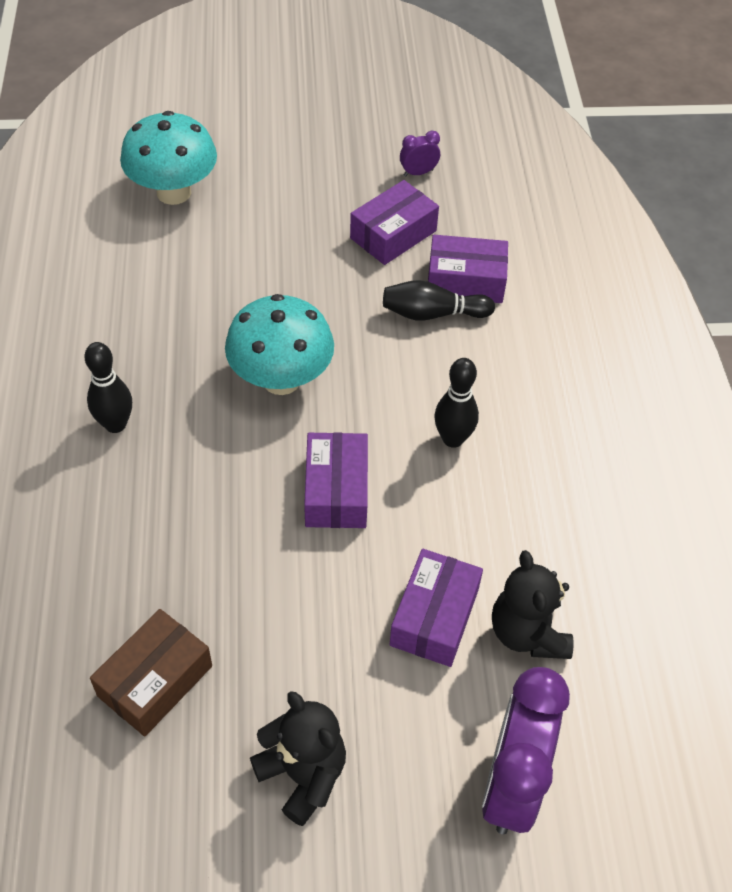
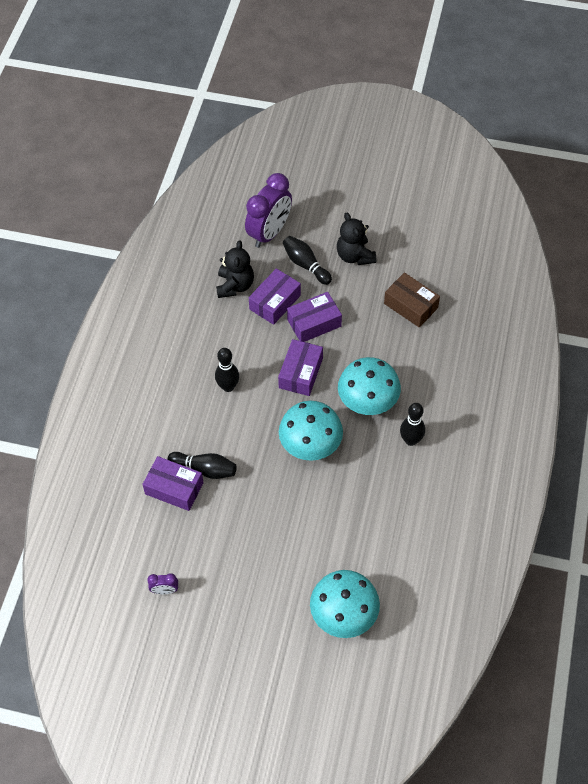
camera: 160 degrees left, 5 degrees up
brown box [90,609,212,737] -> brown box turned 75 degrees clockwise [384,272,440,327]
purple box [350,180,439,265] -> purple box moved to [287,292,342,342]
none -> black bowling pin [283,236,332,285]
none -> turquoise mushroom [338,357,401,415]

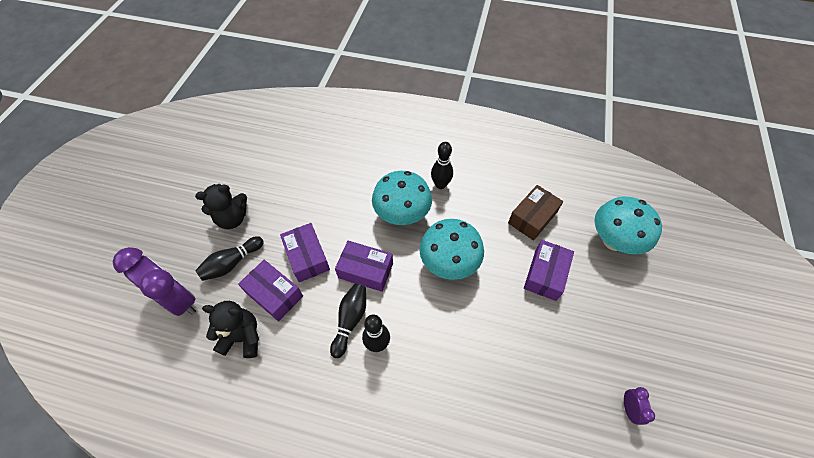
camera: 90 degrees left, 0 degrees up
purple box [142,456,204,511] -> purple box moved to [524,240,574,301]
black bowling pin [168,452,237,479] -> black bowling pin moved to [330,284,366,358]
brown box [384,272,440,327] -> brown box moved to [508,185,563,241]

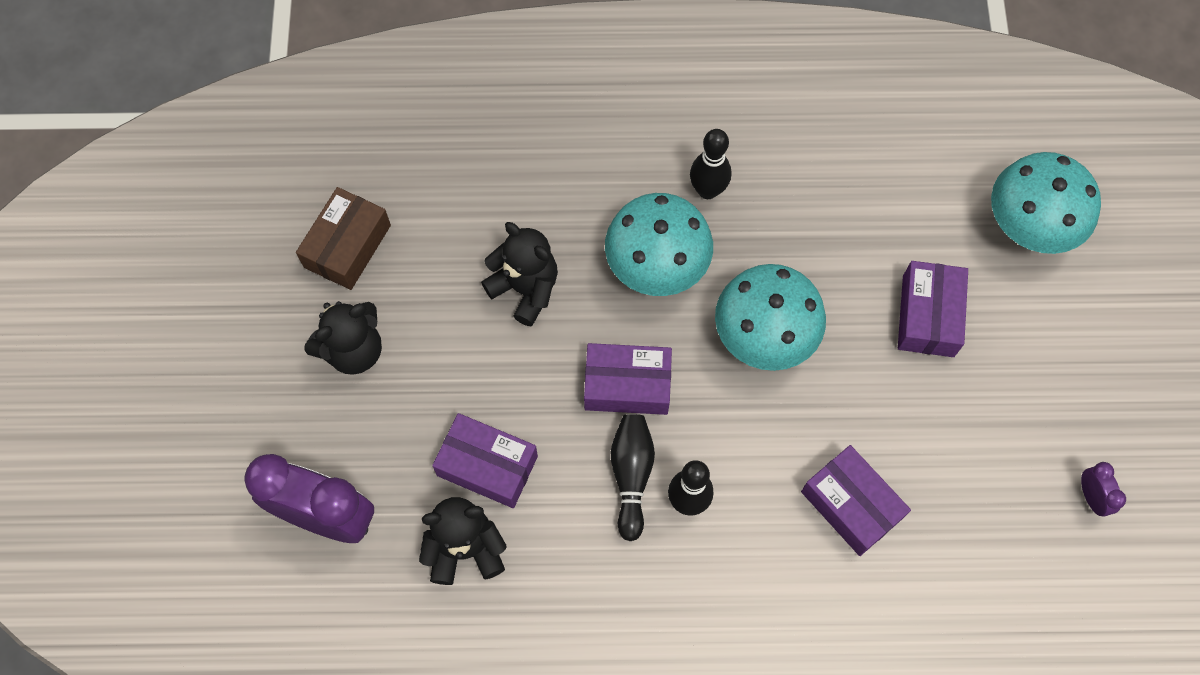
camera: 15 degrees left, 10 degrees up
black bowling pin [195,236,264,281] -> none
purple box [280,223,330,282] -> purple box moved to [801,445,911,556]
brown box [508,185,563,241] -> brown box moved to [296,187,391,290]
none -> black teddy bear [481,222,558,326]

